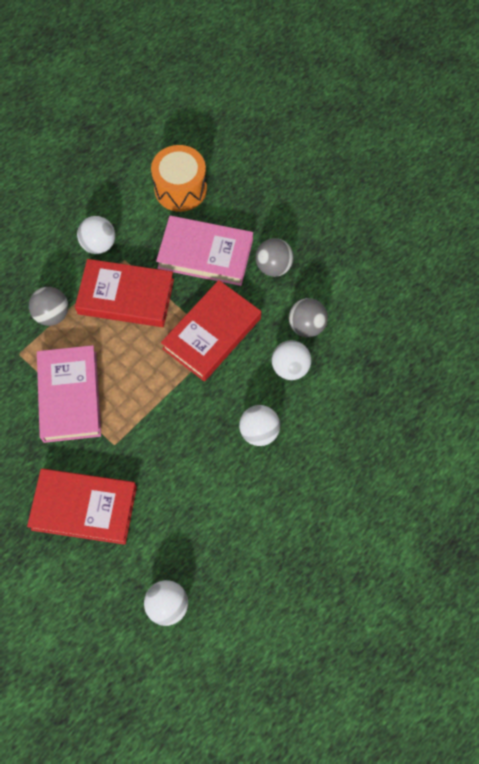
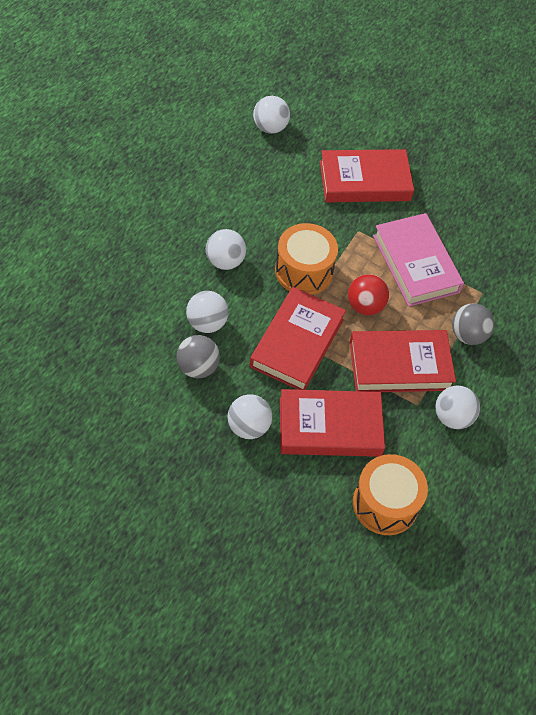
camera: 160 degrees right, 10 degrees down
pink book [156,216,253,286] -> red book [280,389,385,457]
grey ball [256,238,294,277] -> white ball [228,394,272,439]
none -> orange drum [275,223,338,295]
none -> red ball [348,274,389,315]

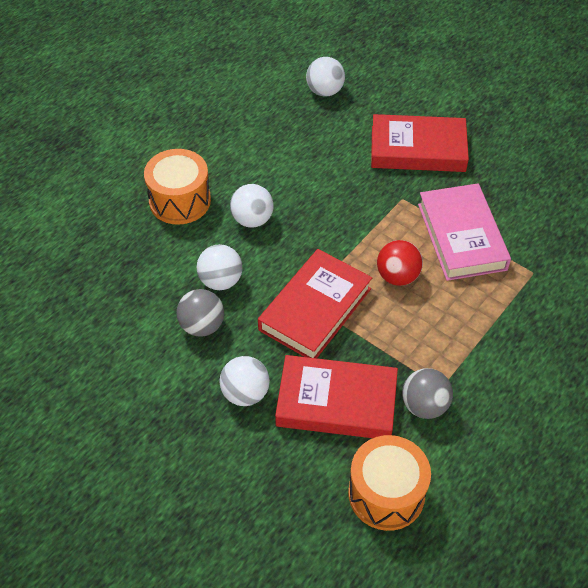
camera: 15 degrees right, 5 degrees down
orange drum [275,223,338,295] -> orange drum moved to [144,149,211,225]
red book [350,330,456,392] -> none
white ball [436,385,480,429] -> none
grey ball [452,303,494,345] -> grey ball moved to [402,368,453,419]

